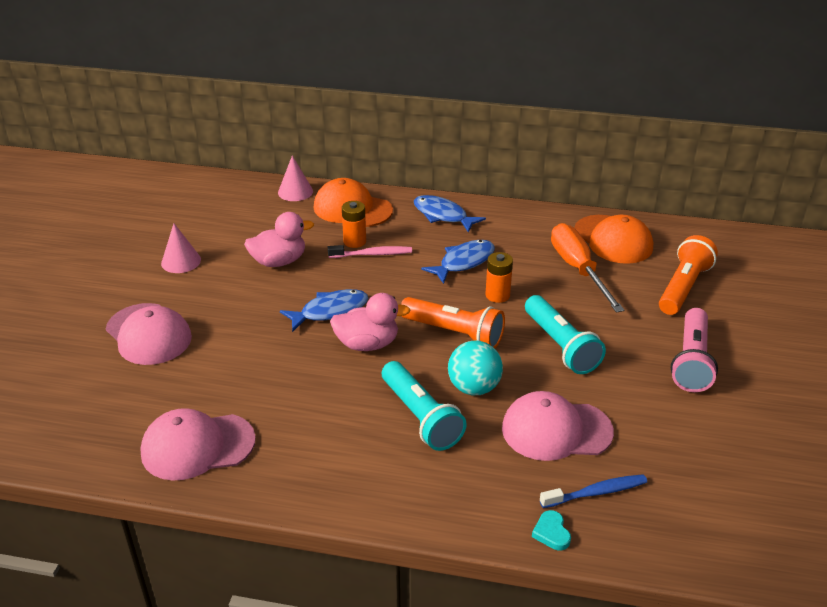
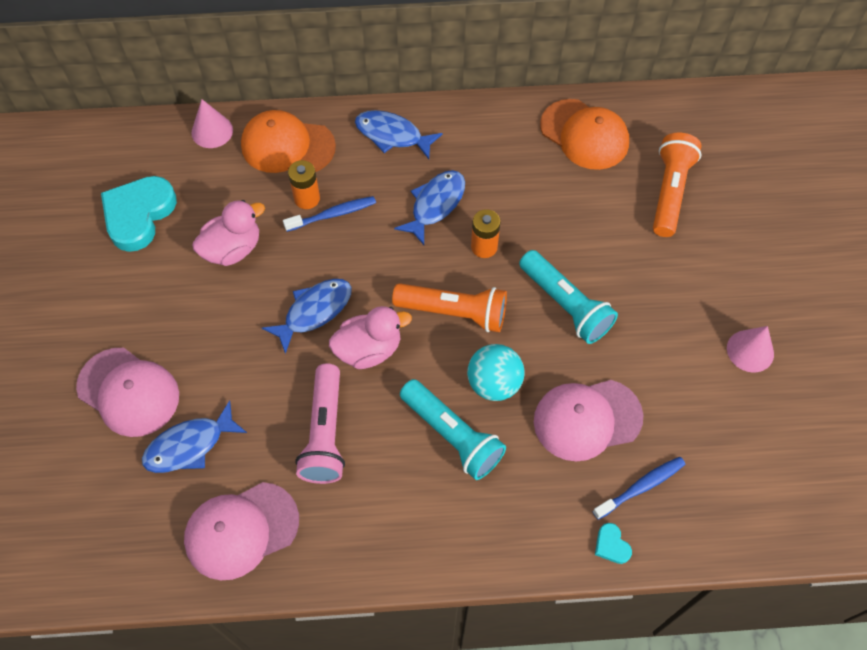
camera: 15 degrees left, 25 degrees up
pink cone [161,223,201,273] -> pink cone moved to [727,326,774,372]
pink toothbrush [328,245,412,258] -> blue toothbrush [283,196,376,232]
orange screwdriver [551,223,624,313] -> none
pink flashlight [671,308,718,392] -> pink flashlight moved to [295,363,345,484]
none -> turquoise heart [101,176,177,252]
none -> blue fish [142,400,247,473]

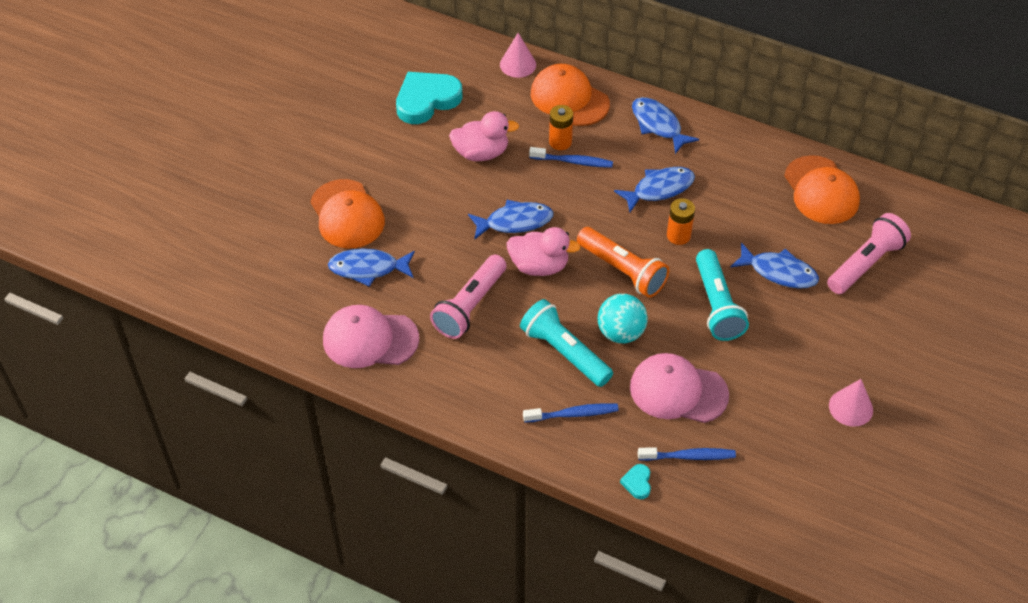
camera: 30 degrees right, 10 degrees down
pink cap [76,348,179,437] -> orange cap [310,179,385,249]
turquoise flashlight [400,379,506,480] -> turquoise flashlight turned 150 degrees clockwise [520,299,613,387]
orange flashlight [653,133,702,237] -> pink flashlight [827,213,911,294]
none -> blue toothbrush [523,403,619,423]
none -> blue fish [730,243,819,289]

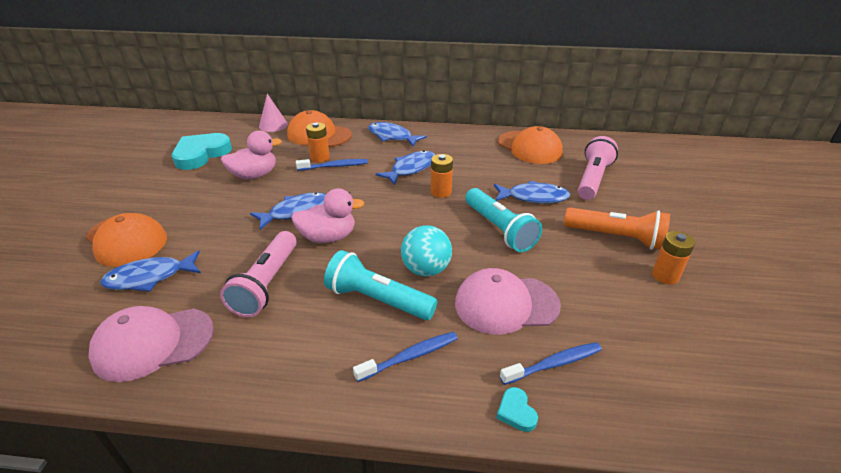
camera: 20 degrees left, 15 degrees down
orange flashlight [577,227,669,298] -> orange flashlight moved to [564,207,670,250]
pink cone [829,379,873,427] -> orange battery [652,231,695,284]

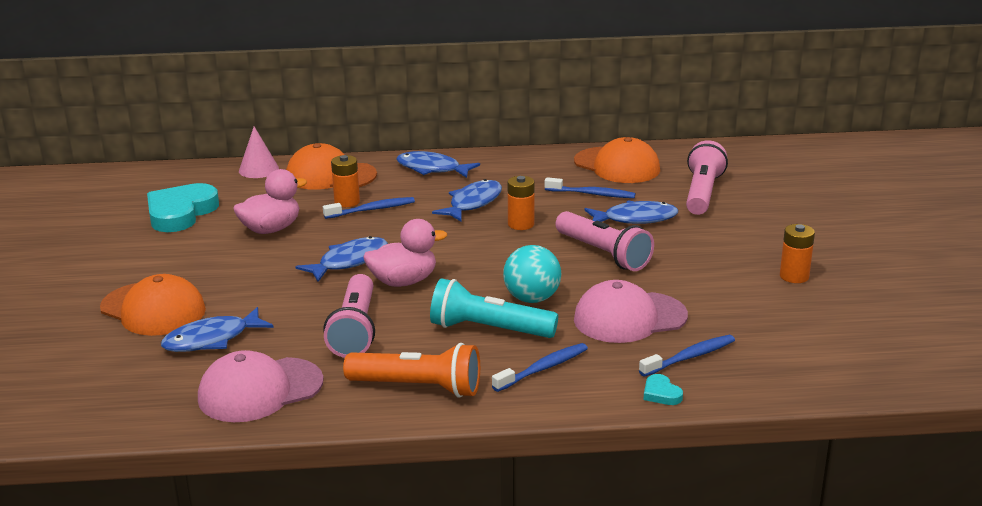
camera: 10 degrees left, 10 degrees down
turquoise flashlight [465,188,542,252] -> pink flashlight [555,211,654,271]
orange flashlight [564,207,670,250] -> orange flashlight moved to [343,343,480,398]
none -> blue toothbrush [545,177,635,198]

